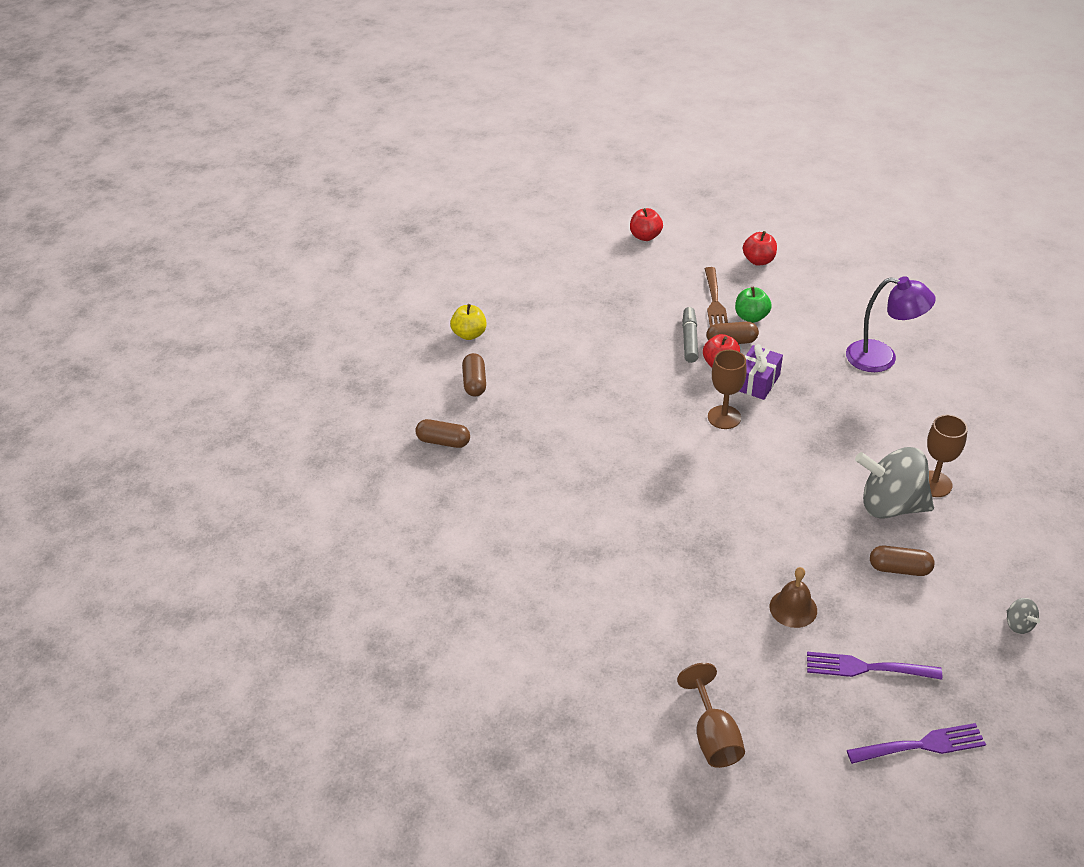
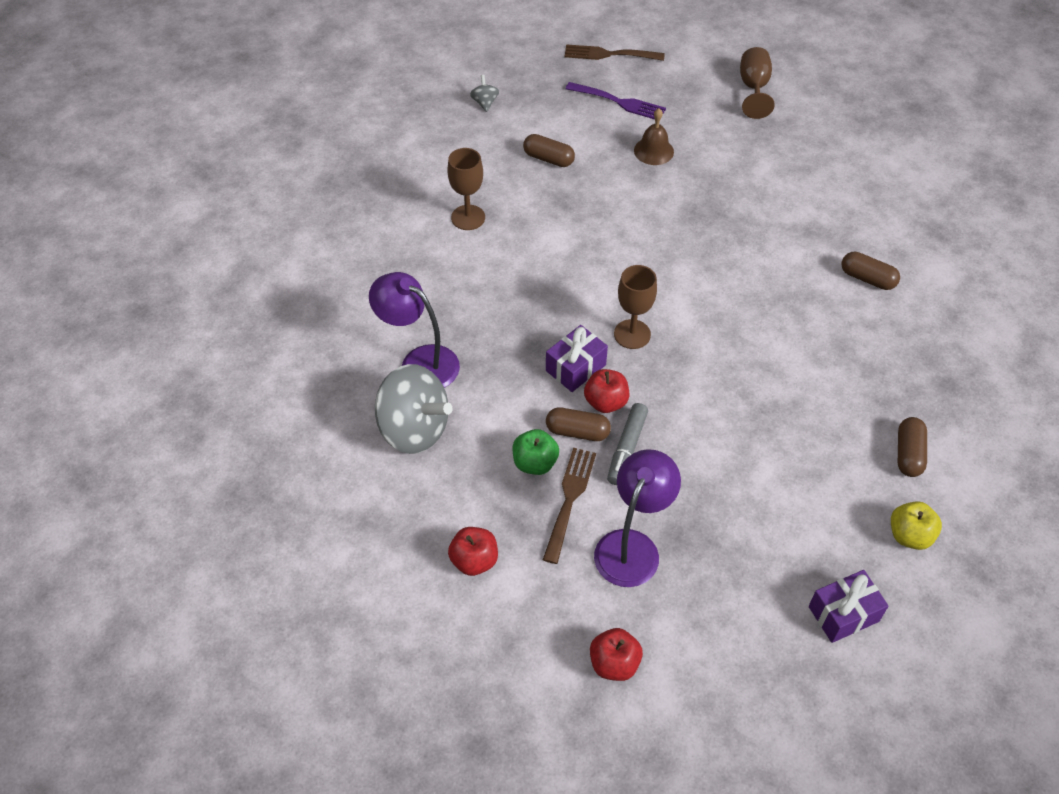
camera: 165 degrees left, 10 degrees up
brown capsule [415,419,470,448] -> brown capsule moved to [842,252,900,290]
purple fork [847,723,986,764] -> brown fork [565,44,665,61]
grey spinning top [855,447,934,518] -> grey spinning top moved to [375,364,453,454]
none -> purple lamp [594,449,681,587]
none -> purple gift [809,570,888,643]

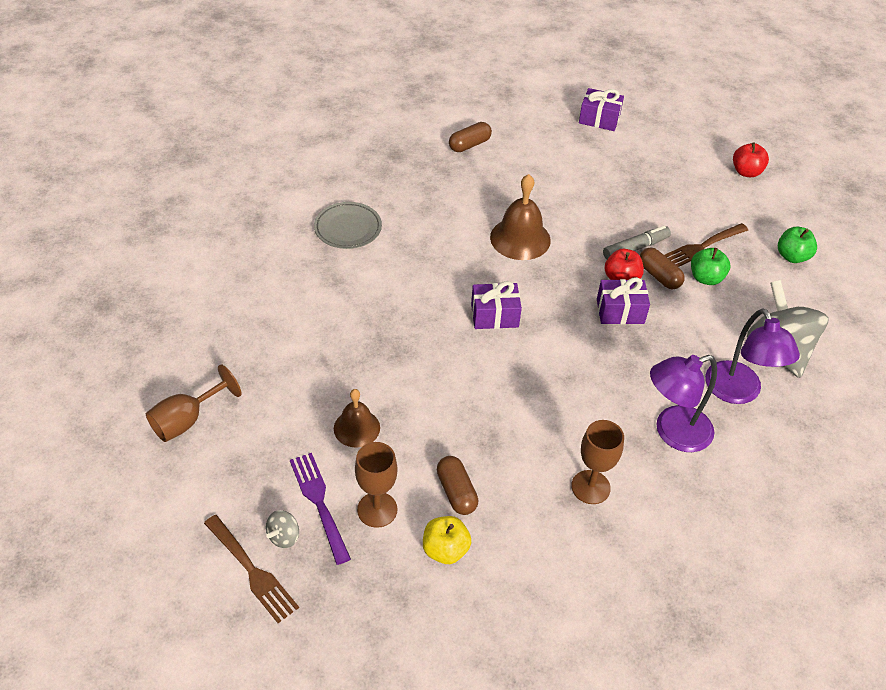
camera: 140 degrees left, 5 degrees down
red apple [448,527,498,576] -> green apple [778,227,817,263]
grey spinning top [470,75,499,112] -> grey spinning top moved to [266,510,299,548]
purple lamp [594,449,681,587] -> purple lamp moved to [650,355,717,452]
brown goblet [614,265,657,349] -> brown goblet moved to [355,442,398,528]
brown capsule [842,252,900,290] -> grey plate [314,202,382,249]
yellow apple [891,501,942,550] -> yellow apple moved to [423,516,471,564]
none -> purple gift [471,281,522,329]
none -> brown bell [490,174,551,260]

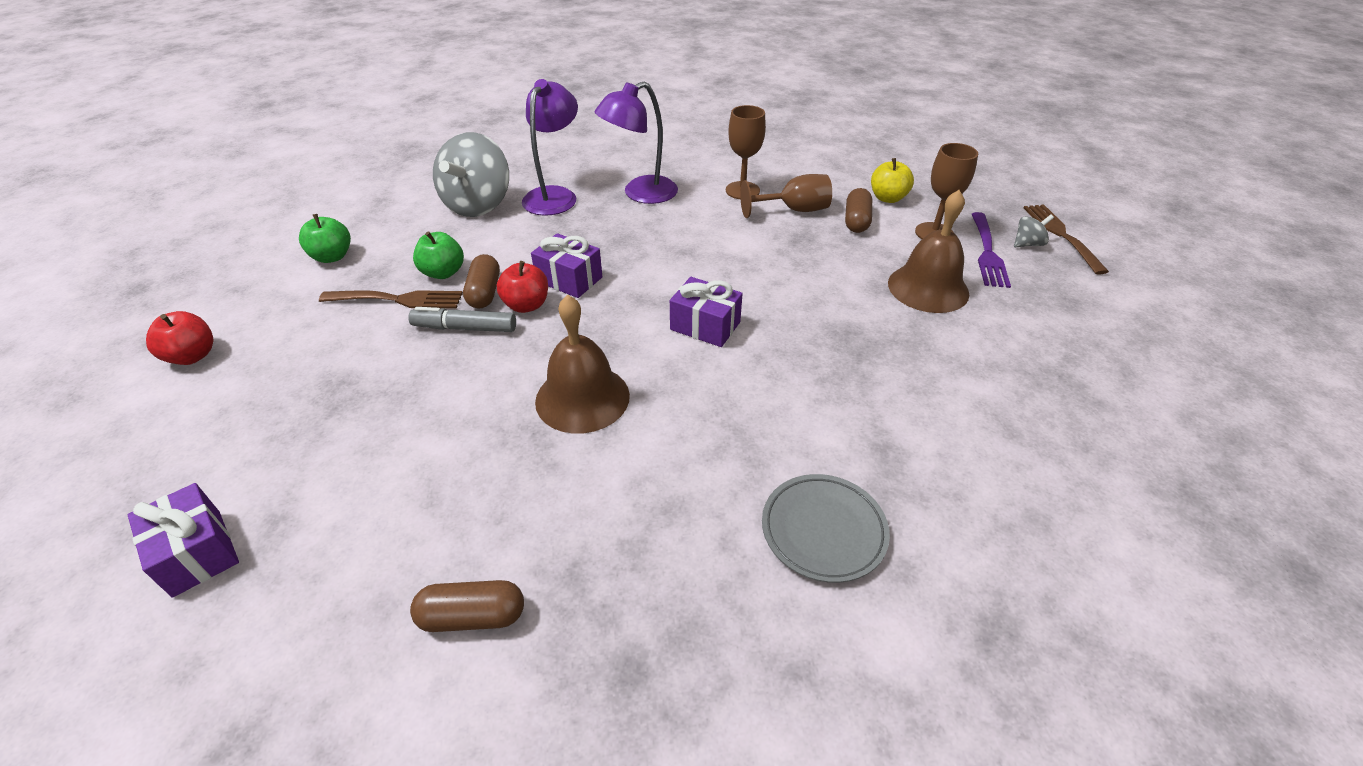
camera: 145 degrees left, 5 degrees down
brown goblet [146,364,241,442] -> brown goblet moved to [740,174,832,218]
brown bell [334,389,380,448] -> brown bell [888,190,969,313], size x1.55
purple lamp [650,355,717,452] -> purple lamp turned 135 degrees clockwise [595,81,678,204]

